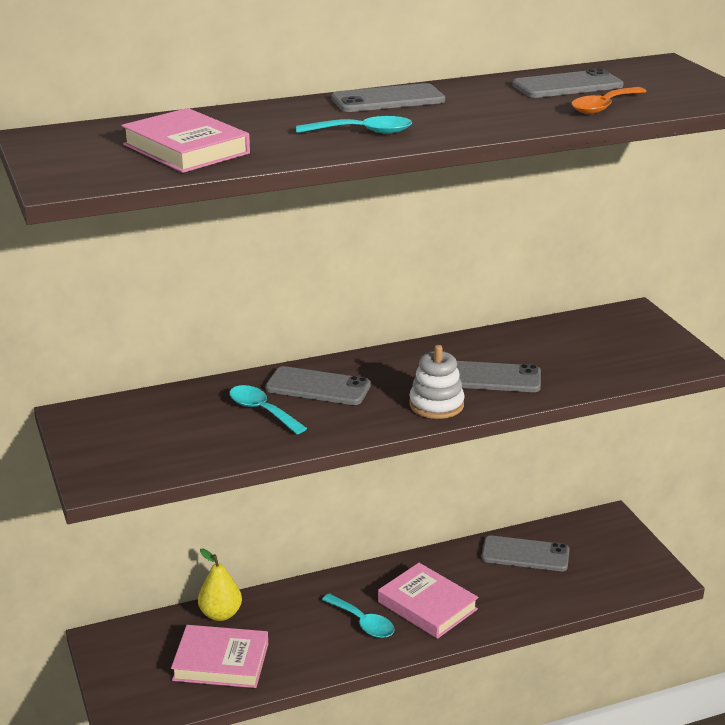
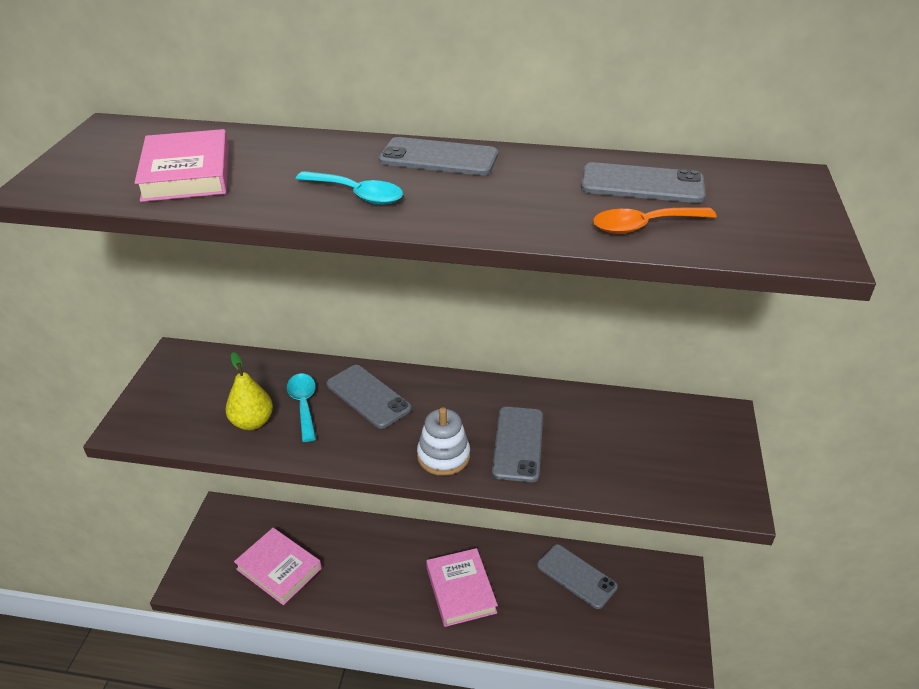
camera: 30 degrees right, 10 degrees up
yellow pear [198,549,242,621] -> yellow pear moved to [226,352,273,430]
turquoise spoon [322,594,395,638] -> none
grey phone [457,361,541,392] -> grey phone turned 60 degrees clockwise [492,407,543,482]

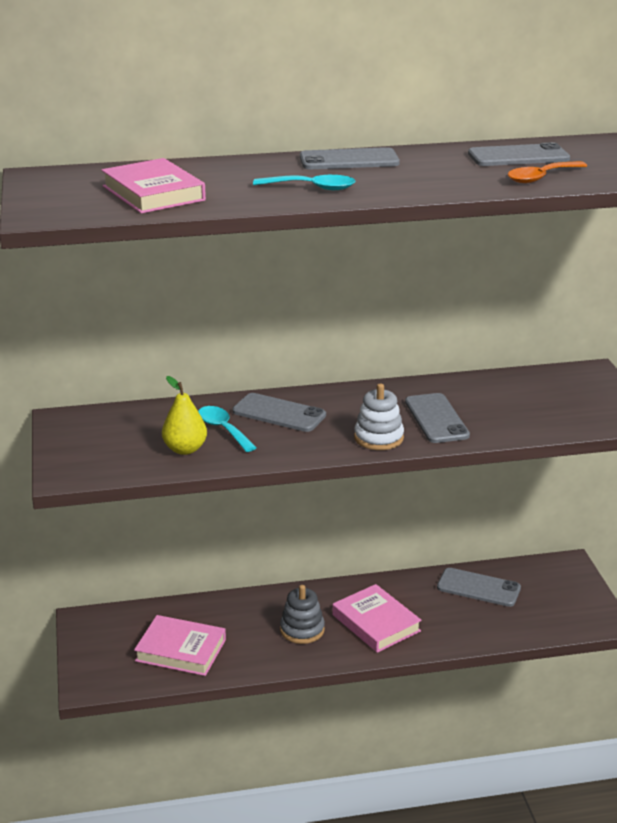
camera: 20 degrees left, 10 degrees down
none -> grey stacking toy [280,585,325,644]

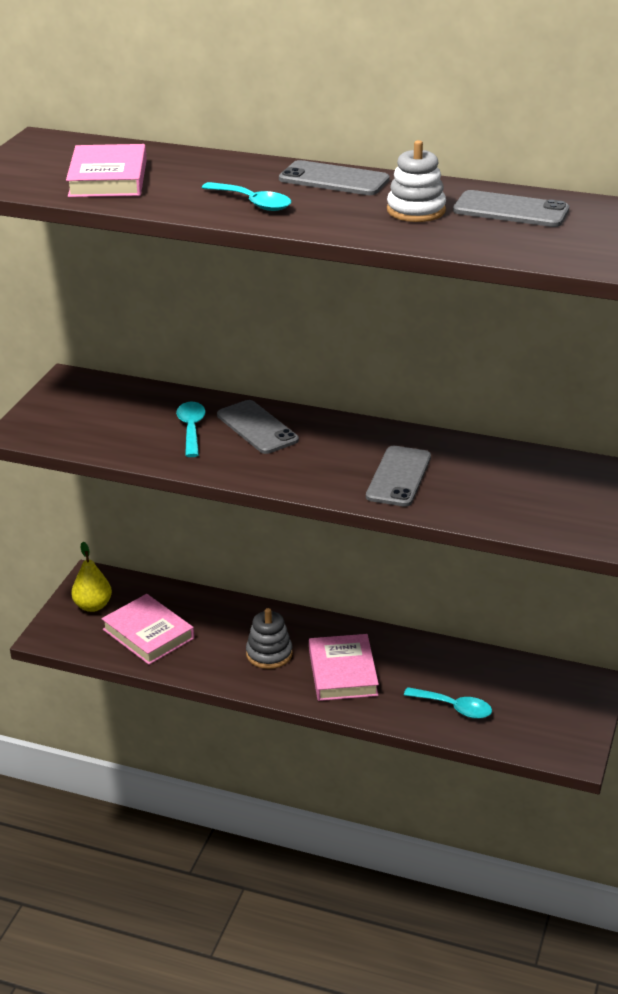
camera: 30 degrees right, 5 degrees up
yellow pear [162,376,207,455] -> yellow pear moved to [71,542,112,612]
white stacking toy [354,383,404,450] -> white stacking toy moved to [387,140,446,222]
grey phone [437,568,521,607] -> none
orange spoon [508,161,587,183] -> none
none -> turquoise spoon [404,687,492,719]

